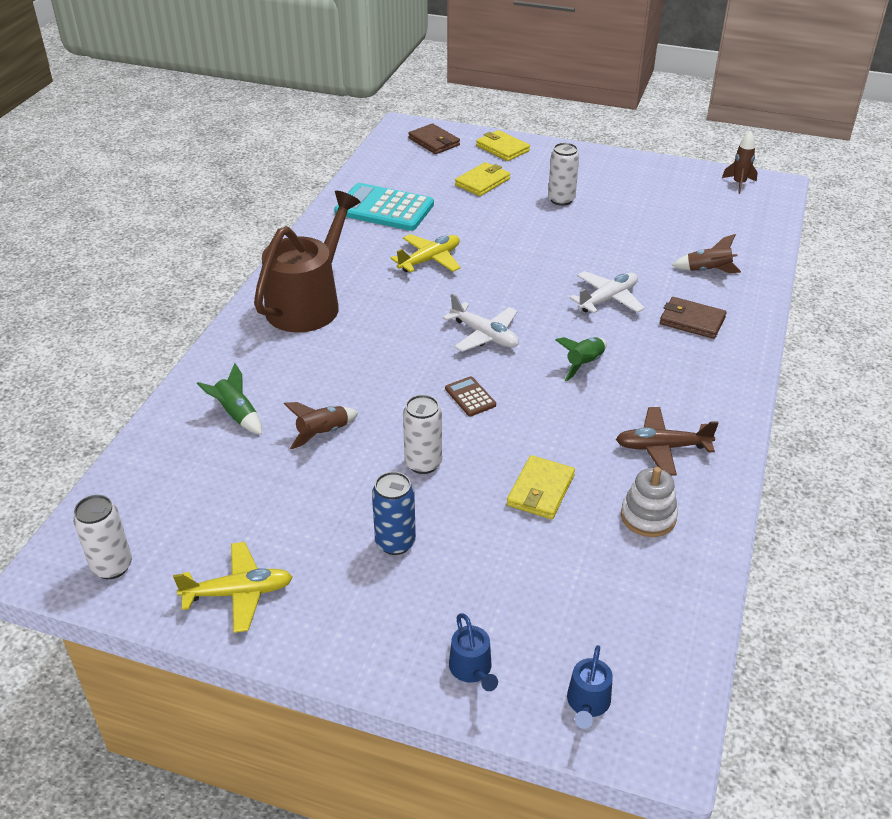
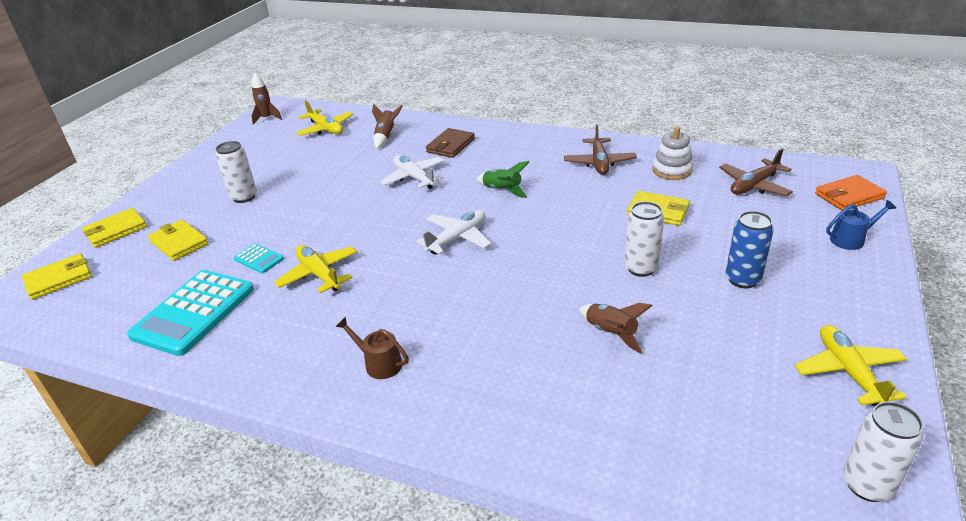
camera: 85 degrees left, 5 degrees down
green rocket [197,363,262,434] -> none
brown watering can [254,191,361,333] -> brown watering can [336,317,409,379], size x0.41
brown wallet [408,123,460,154] -> yellow wallet [22,253,92,300]
brown calculator [445,376,496,416] -> none
blue watering can [567,645,613,729] -> orange wallet [815,175,887,210]
none -> turquoise calculator [234,244,284,273]
none -> yellow plane [296,100,353,136]
none -> brown plane [719,149,793,196]

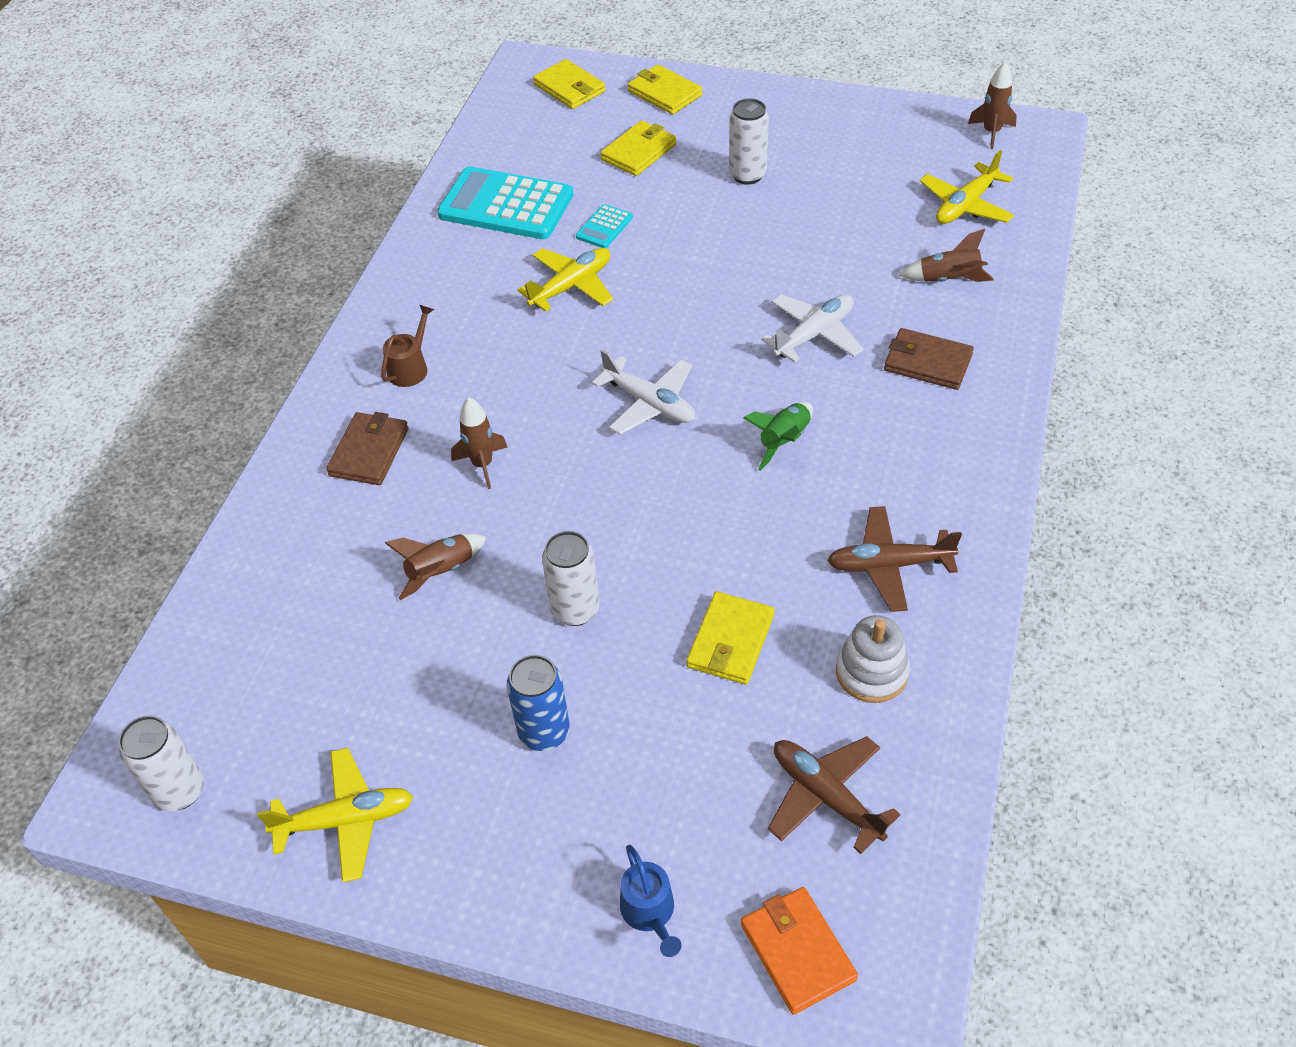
camera: 85 degrees right, 15 degrees up
none -> brown wallet [326,412,409,485]
none -> brown rocket [451,397,508,489]

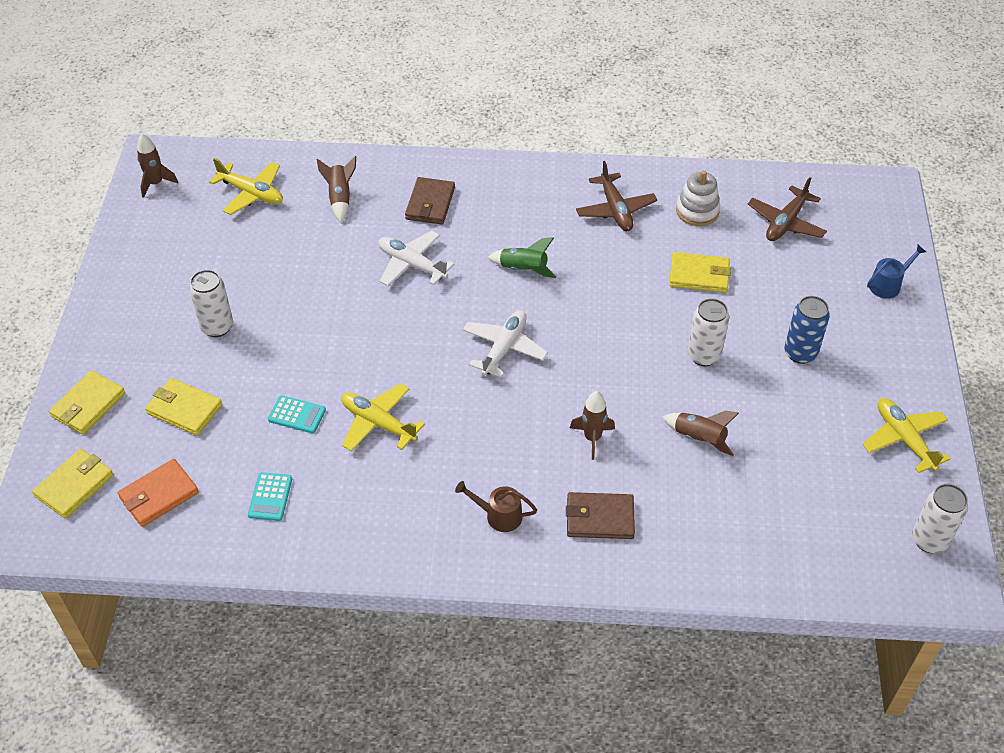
camera: 105 degrees left, 0 degrees up
turquoise calculator [437,166,573,239] -> turquoise calculator [248,472,292,521], size x0.46
orange wallet [741,887,858,1015] -> orange wallet moved to [118,459,199,527]

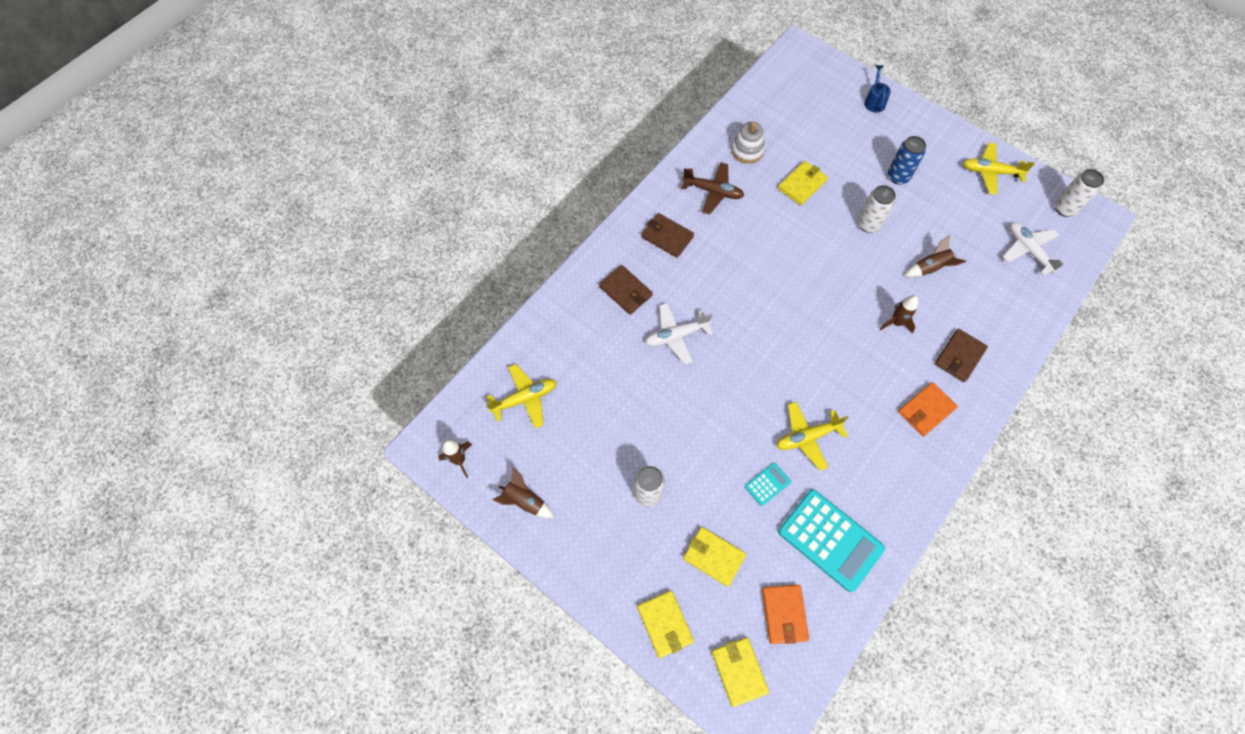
camera: 55 degrees left, 15 degrees up
yellow wallet [145,378,222,436] -> yellow wallet turned 60 degrees clockwise [683,527,746,587]
turquoise calculator [248,472,292,521] -> turquoise calculator [778,489,885,592], size x2.19
brown rocket [317,156,356,222] -> brown rocket moved to [492,468,554,518]
brown watering can [455,481,537,532] -> orange wallet [898,382,958,437]
white plane [463,310,548,378] -> white plane moved to [1003,222,1064,276]
green rocket [488,237,556,278] -> none
brown plane [748,177,827,241] -> none
none -> brown wallet [641,213,694,258]

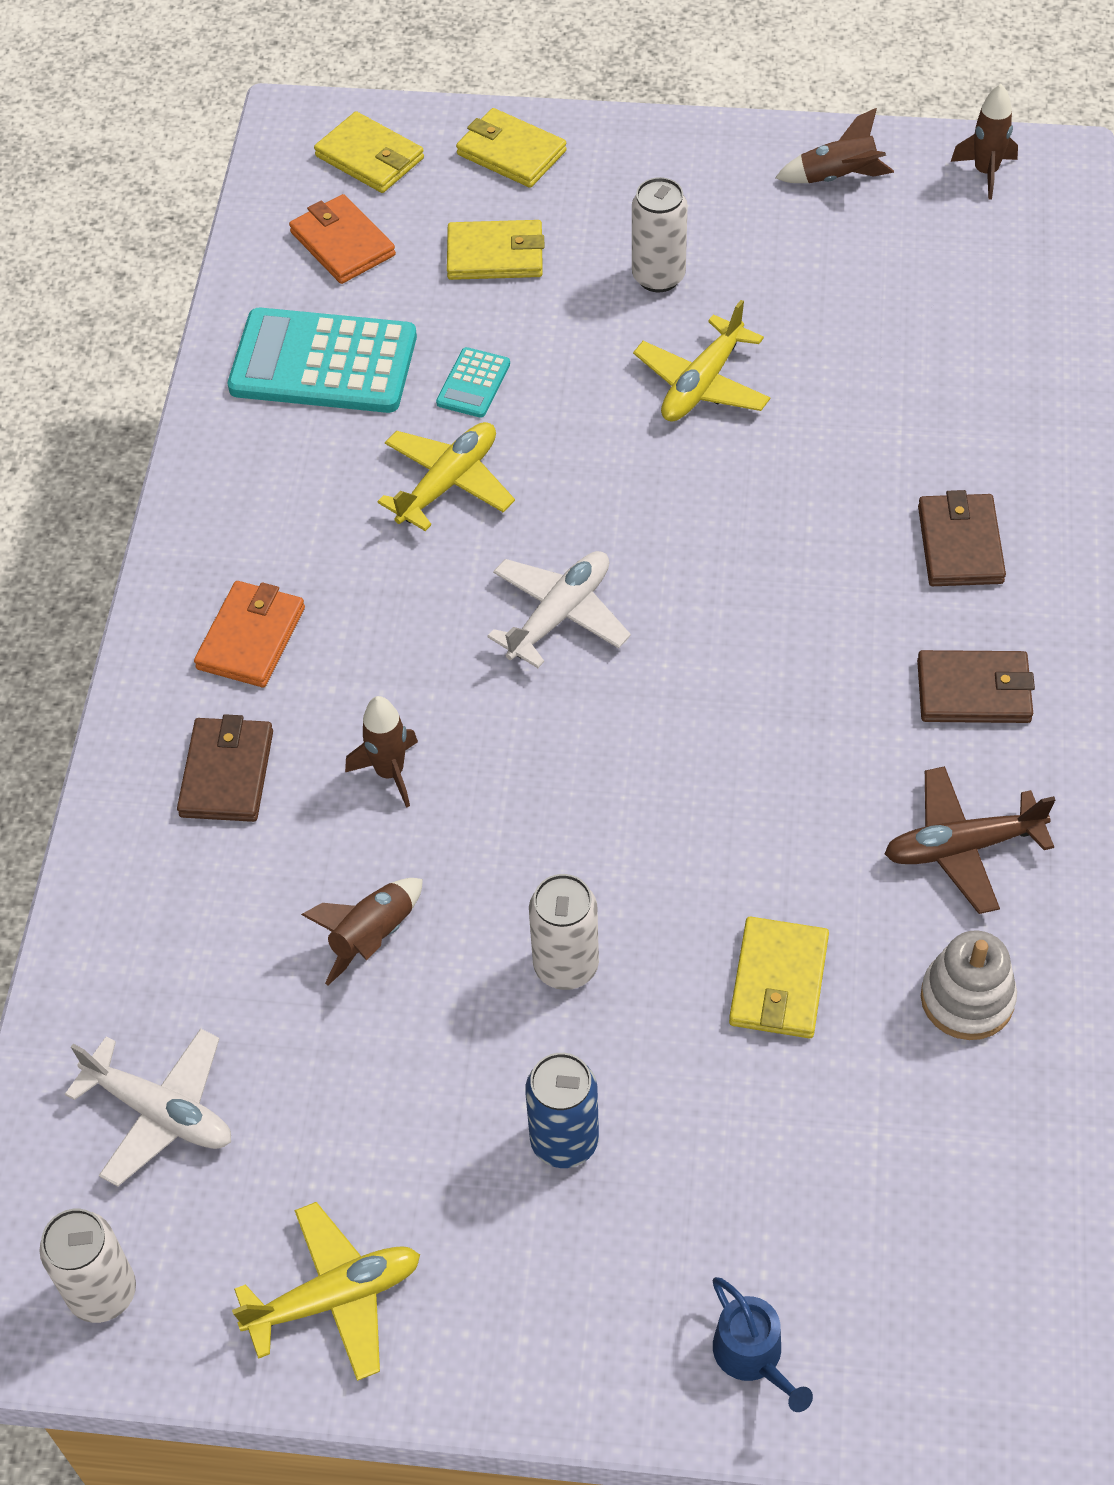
camera: 150 degrees right, 10 degrees down
yellow plane [486,364,557,428] -> yellow plane moved to [633,300,770,422]
brown wallet [599,265,653,315] -> brown wallet turned 75 degrees clockwise [918,490,1006,586]
white plane [645,303,713,365] -> white plane moved to [487,551,631,668]

